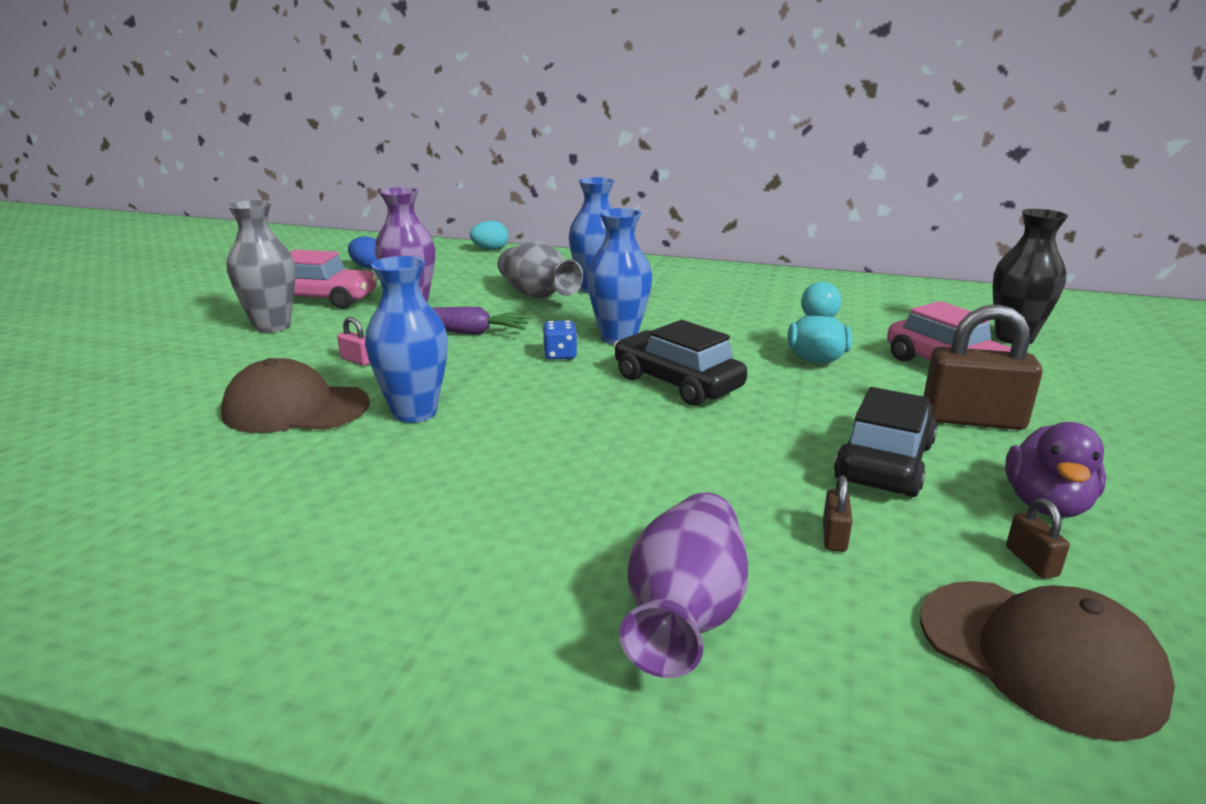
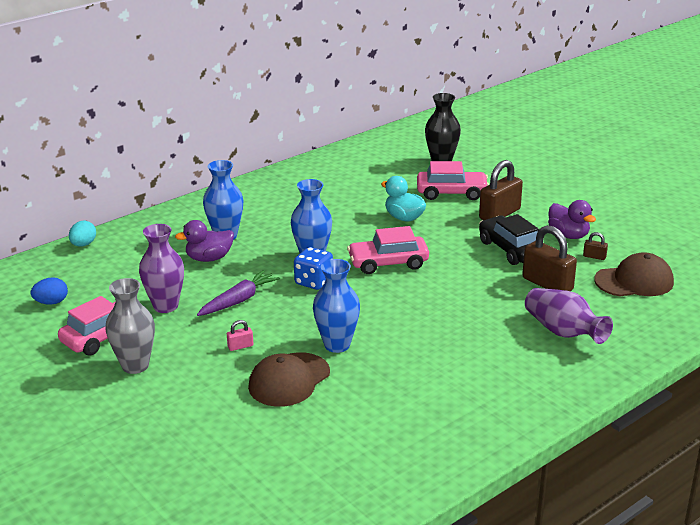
camera: 55 degrees left, 5 degrees up
grey vase [498,242,583,298] -> purple duck [175,220,234,262]
blue dice [543,320,577,360] -> blue dice [294,247,333,290], size x1.54
black car [614,320,747,406] -> pink car [347,226,429,274]
brown padlock [823,475,852,552] -> brown padlock [522,225,577,291], size x2.26

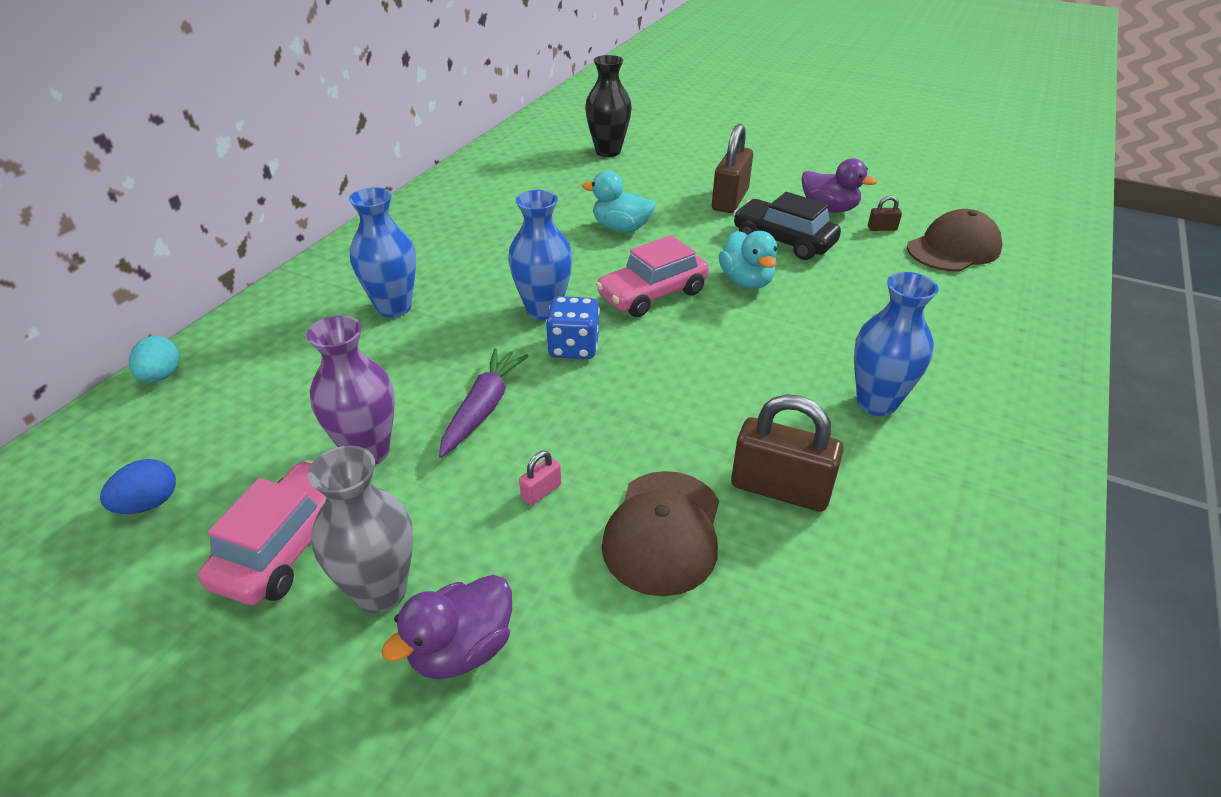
camera: 25 degrees left, 10 degrees up
purple duck [175,220,234,262] -> purple duck moved to [382,575,512,679]
blue vase [313,259,360,353] -> blue vase moved to [854,272,938,416]
pink car [417,161,489,200] -> none
brown padlock [522,225,577,291] -> brown padlock moved to [731,394,844,512]
purple vase [525,288,613,344] -> none
none -> turquoise duck [719,231,777,289]

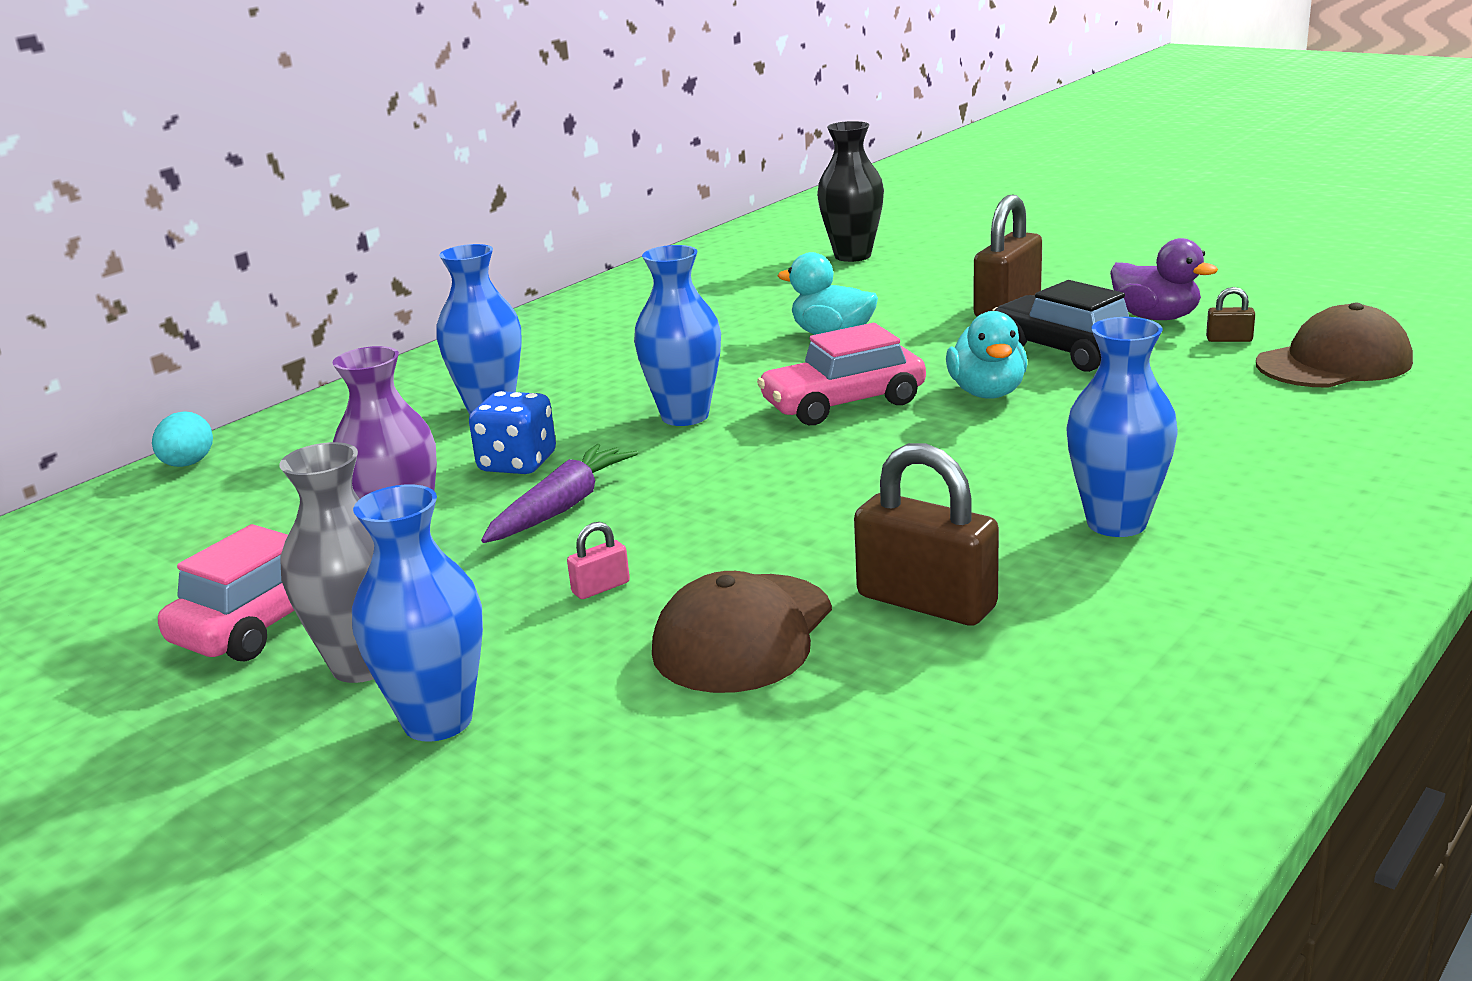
camera: 15 degrees right, 15 degrees down
blue egg [100,459,176,514] -> none
purple duck [382,575,512,679] -> blue vase [352,484,483,742]
blue dice [546,296,600,359] -> blue dice moved to [469,391,556,474]

